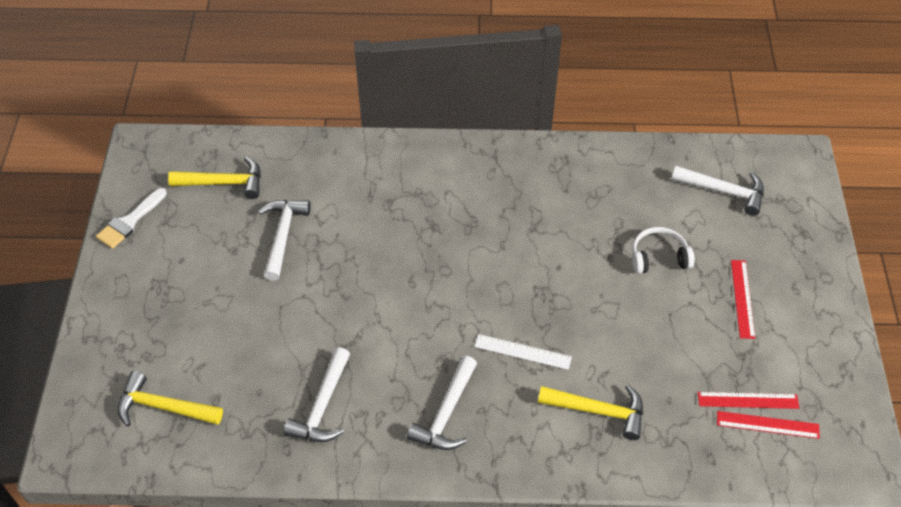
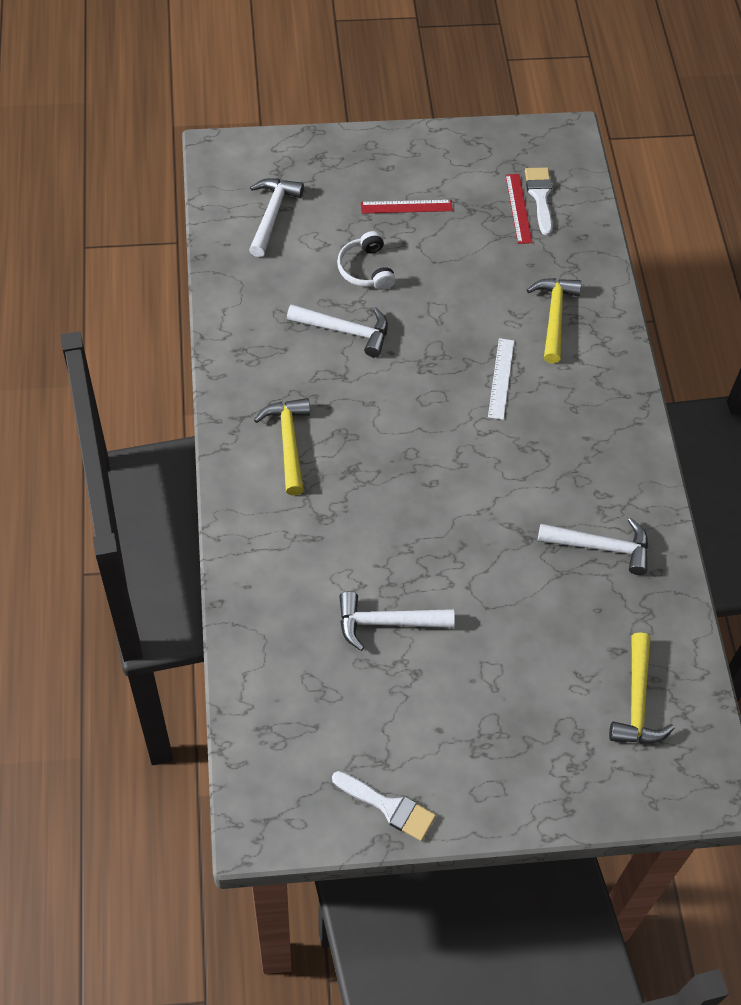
camera: 100 degrees left, 5 degrees up
yellow hammer [168,157,261,199] -> yellow hammer moved to [254,398,310,495]
white hammer [407,356,477,450] -> white hammer moved to [287,304,388,357]
red ruler [717,411,820,439] -> white brush [525,167,552,235]

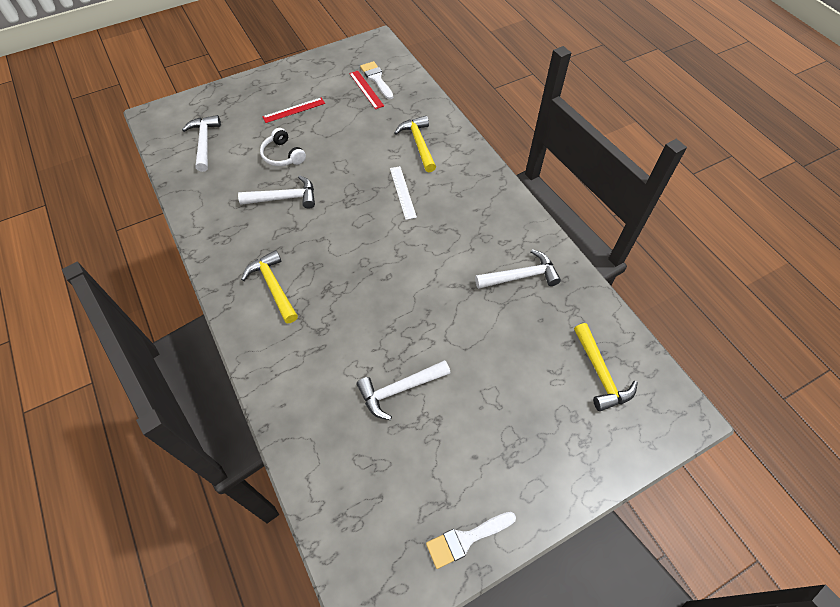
camera: 20 degrees left, 0 degrees up
white brush [332,771,436,841] -> white brush turned 150 degrees clockwise [426,512,516,569]

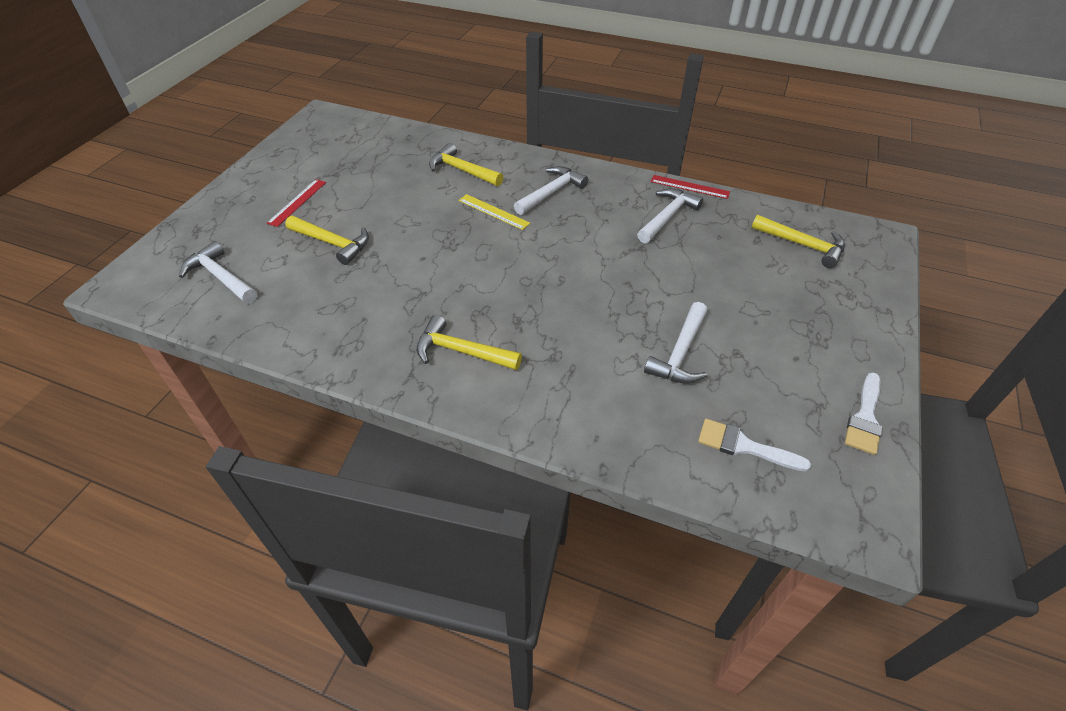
camera: 40 degrees left, 10 degrees down
white hammer [238,175,315,209] -> white hammer moved to [514,166,588,215]
white headphones [260,128,306,166] -> yellow hammer [285,216,369,265]
red ruler [349,71,384,109] -> red ruler moved to [651,175,730,199]
white brush [360,61,393,99] -> white brush moved to [698,419,811,472]
white ruler [390,166,417,220] -> yellow ruler [458,194,530,230]

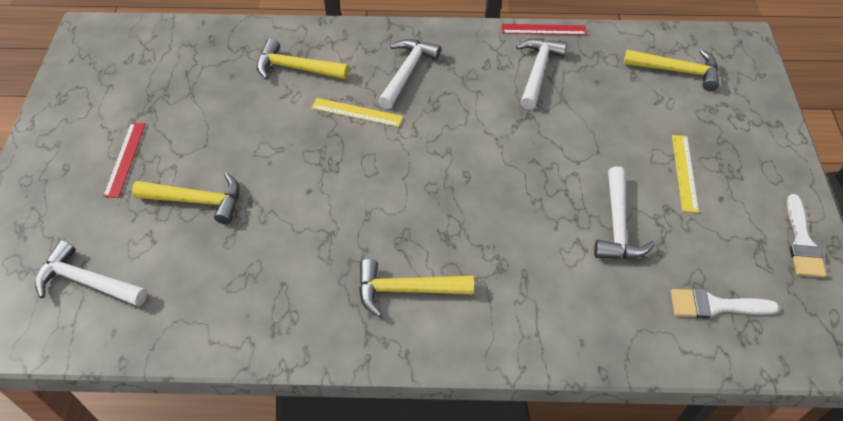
camera: 20 degrees left, 5 degrees up
none -> yellow ruler [672,135,699,213]

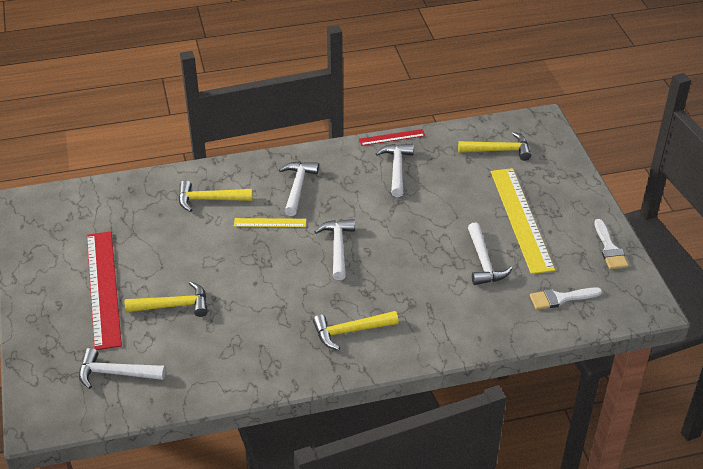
camera: 15 degrees left, 10 degrees down
red ruler [103,123,146,198] -> red ruler [87,231,122,350], size x2.10
yellow ruler [672,135,699,213] -> yellow ruler [491,168,555,274], size x2.10
none -> white hammer [314,219,355,280]

